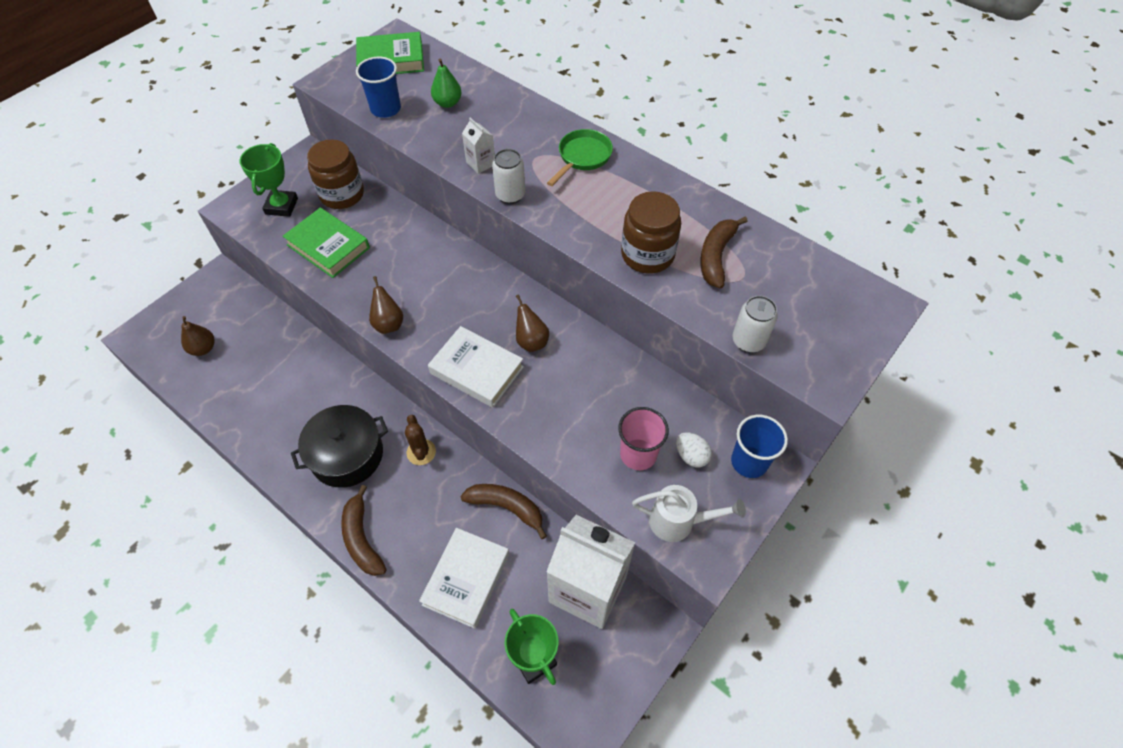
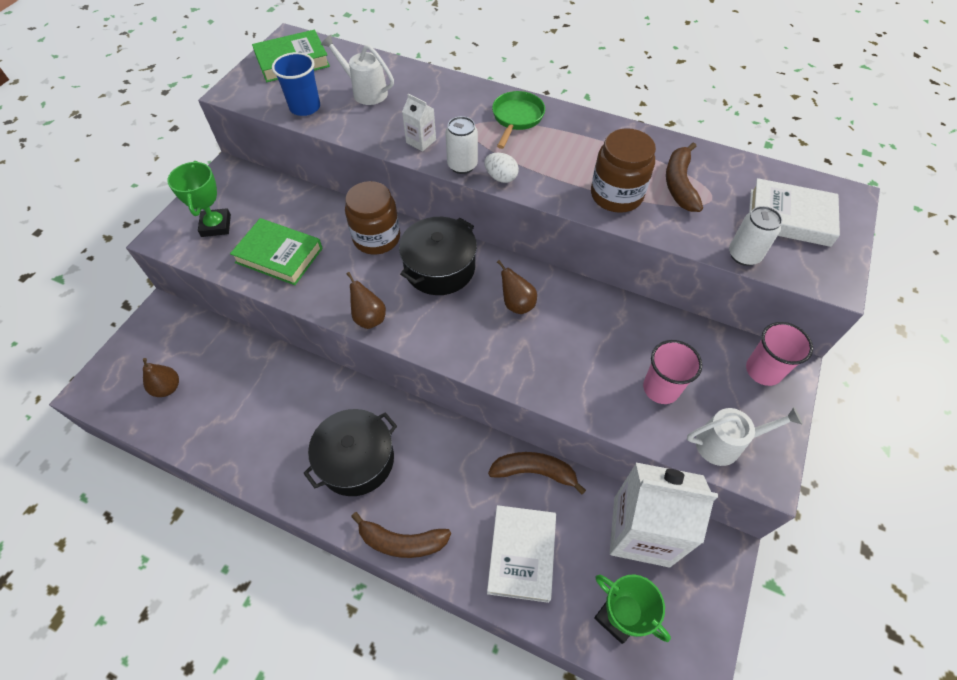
camera: 15 degrees left, 0 degrees up
brown jar [307,139,364,209] -> brown jar moved to [345,181,400,255]
brown banana [341,485,386,576] -> brown banana turned 45 degrees counterclockwise [351,512,451,558]
brown cactus [405,415,436,465] -> none
white book [428,326,524,408] -> white book moved to [749,178,840,247]
green pear [431,59,462,108] -> white watering can [321,35,394,105]
white egg [676,432,712,467] -> white egg moved to [485,153,519,183]
blue cup [731,415,788,478] -> pink cup [746,322,813,386]
none -> black pot [399,217,477,295]

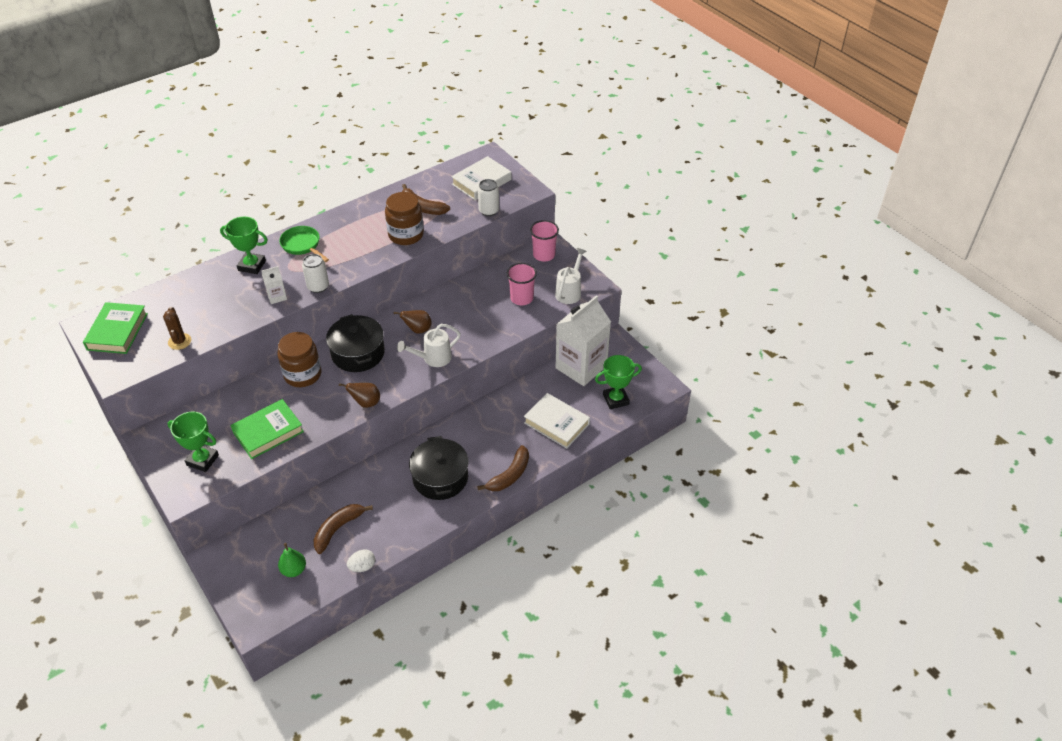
camera: 60 degrees left, 10 degrees down
brown pear [143,358,179,397] -> green pear [278,543,306,577]
blue cup [272,52,320,116] -> brown cactus [163,307,191,350]
white watering can [321,35,394,105] -> white watering can moved to [397,324,461,367]
white egg [485,153,519,183] -> white egg moved to [347,549,375,572]
brown banana [488,452,586,495] -> brown banana moved to [314,504,373,554]
none -> green trophy [220,217,268,274]

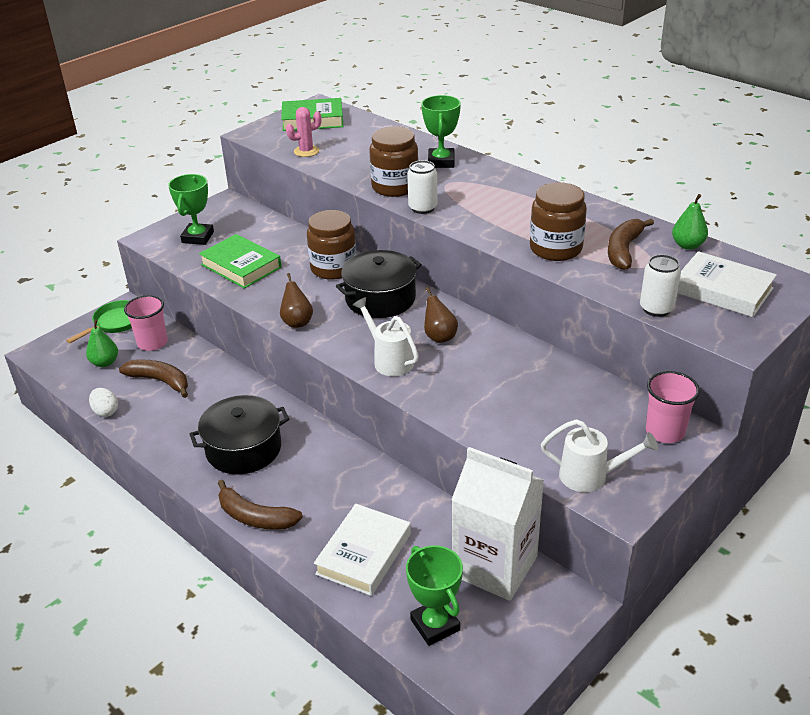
camera: 80 degrees right, 10 degrees down
brown cactus [163,307,191,350] -> pink cactus [286,107,322,157]
white carton [261,266,287,304] -> brown jar [369,127,419,197]
green pan [279,226,329,262] -> green pan moved to [66,300,132,343]
pink cup [507,263,537,305] -> pink cup moved to [124,295,168,351]
none -> green pear [672,194,708,250]

